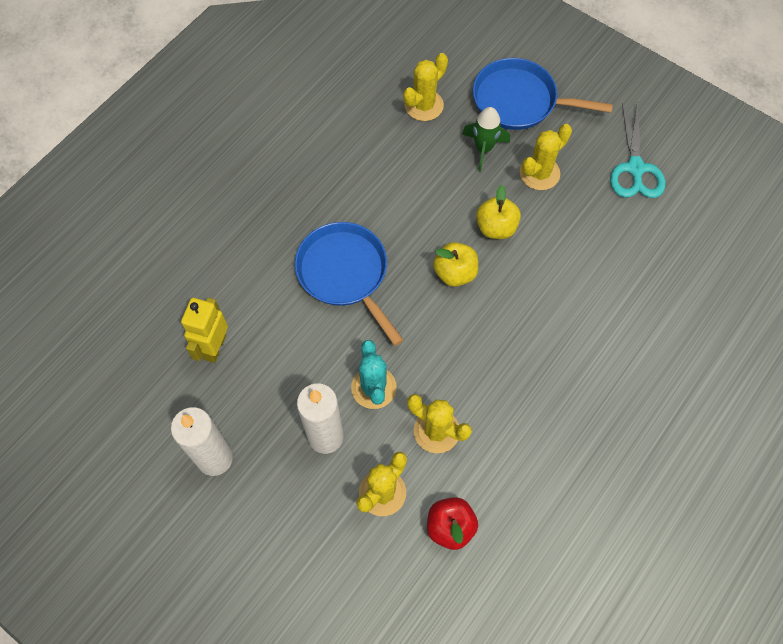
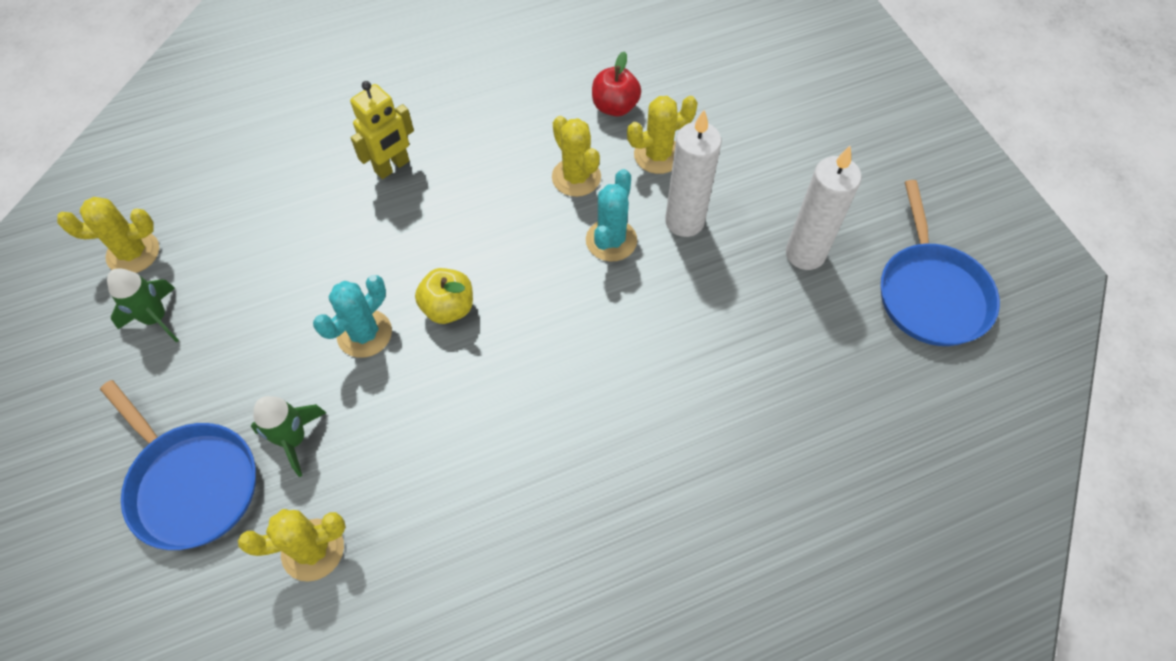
camera: 150 degrees left, 5 degrees down
yellow robot [181,298,228,363] -> yellow robot moved to [350,81,414,179]
blue pan [295,222,403,346] -> blue pan moved to [881,180,1000,346]
yellow apple [476,185,521,239] -> turquoise cactus [313,275,392,358]
yellow cactus [520,124,572,190] -> yellow cactus moved to [57,197,159,273]
turquoise scissors [610,103,665,198] -> green rocket [107,268,179,343]

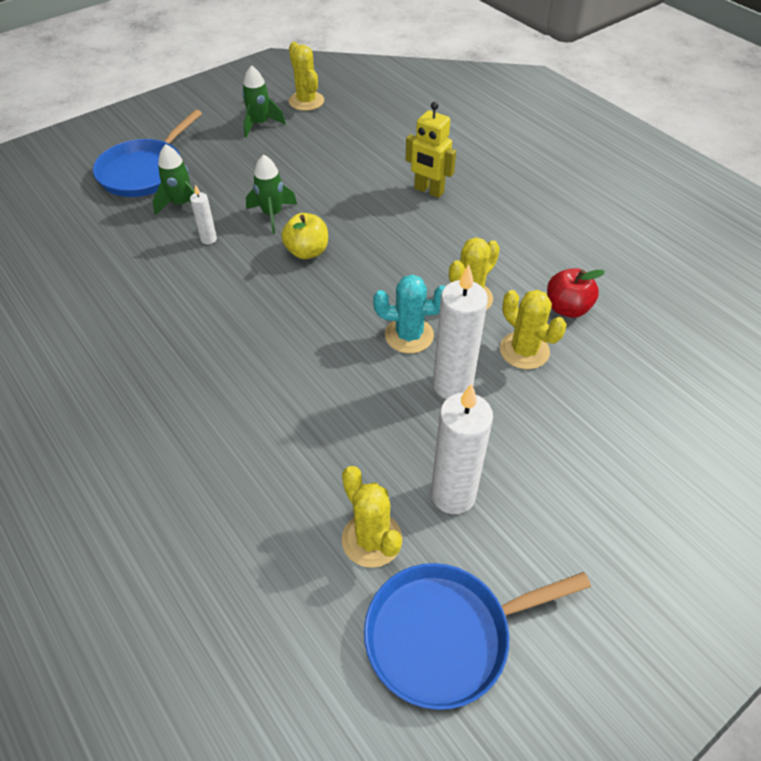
camera: 75 degrees right, 10 degrees down
yellow cactus [238,509,346,582] -> yellow cactus moved to [342,466,402,568]
turquoise cactus [313,275,392,358] -> green rocket [246,154,297,234]
none -> white candle [190,184,217,244]

